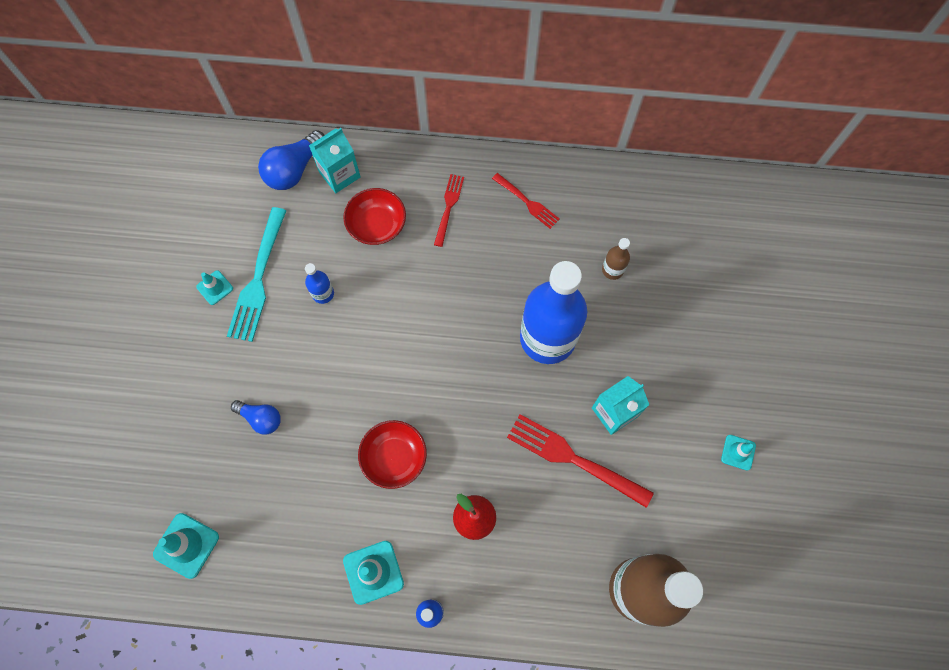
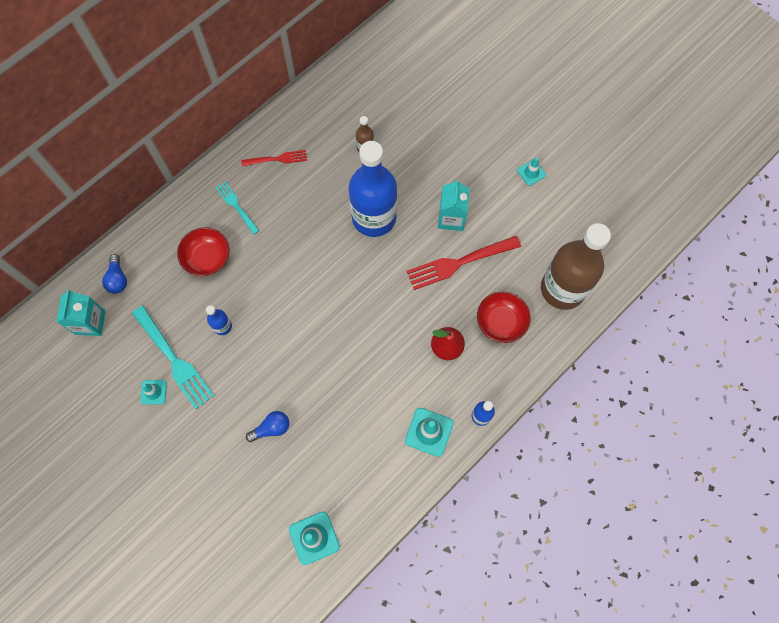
camera: 50 degrees left, 0 degrees up
blue light bulb [258,130,324,190] -> blue light bulb [102,254,127,294], size x0.63
turquoise carton [309,128,360,193] -> turquoise carton moved to [56,290,106,336]
red bowl [358,420,427,489] -> red bowl moved to [477,292,531,343]
red fork [434,174,464,247] -> turquoise fork [215,181,260,235]

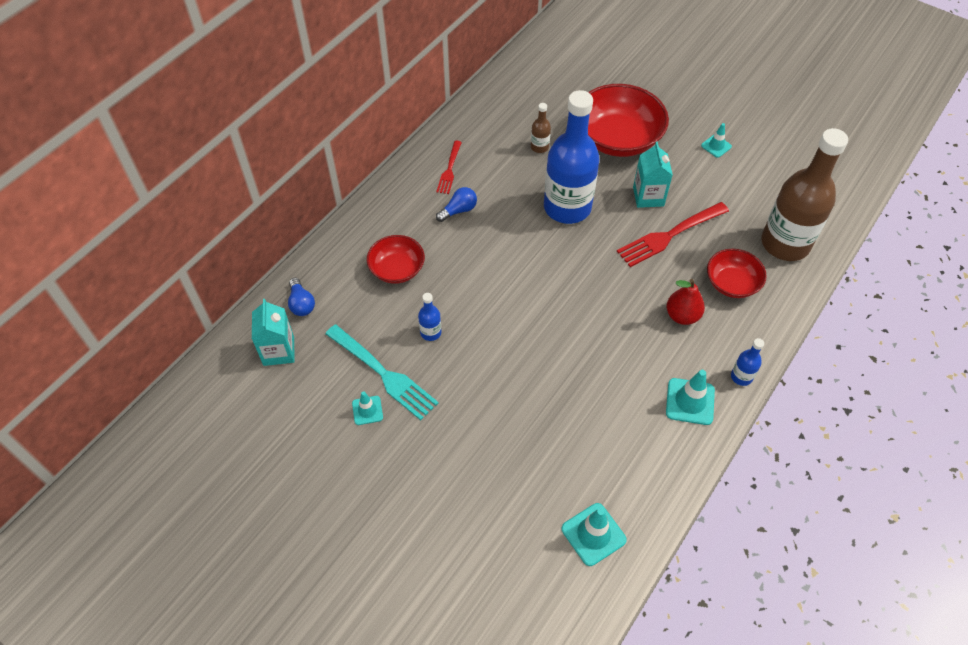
camera: 10 degrees left, 15 degrees down
turquoise fork [215,181,260,235] -> none
red fork [241,150,307,166] -> red fork turned 120 degrees clockwise [436,141,462,194]
blue light bulb [246,411,289,442] -> blue light bulb moved to [436,187,477,222]
none -> red bowl [588,84,669,157]

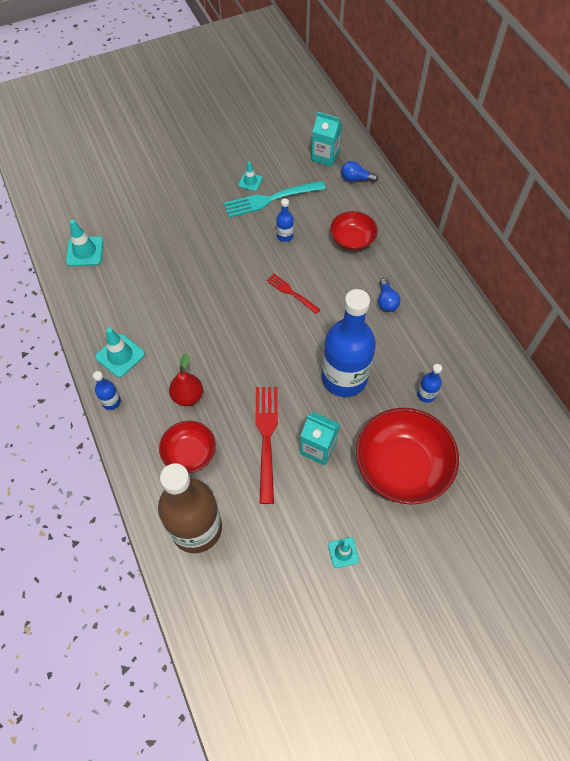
camera: 120 degrees right, 5 degrees up
red fork [436,141,462,194] -> red fork moved to [266,274,320,314]
brown bottle [531,103,551,153] -> blue bottle [417,364,442,403]

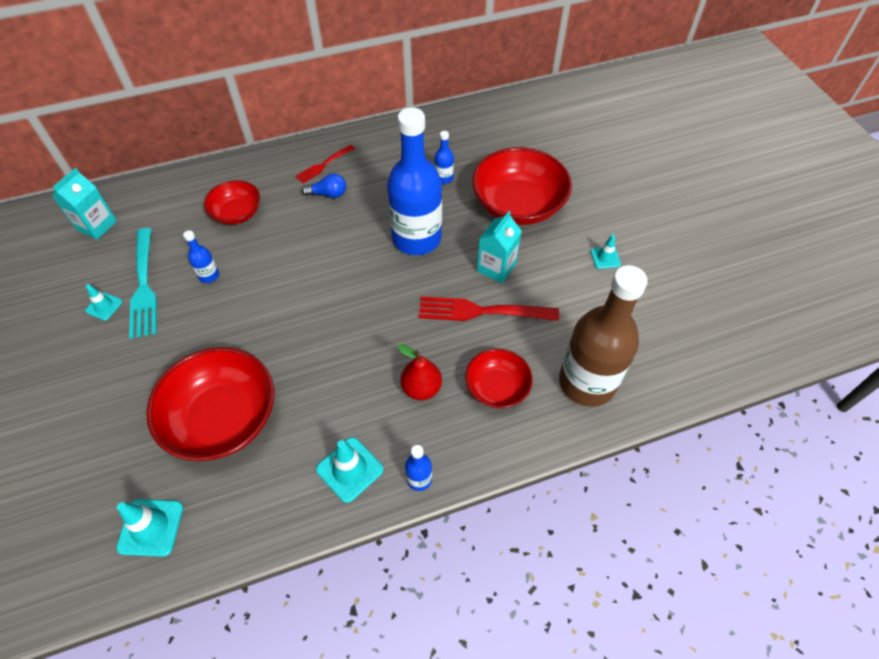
camera: 85 degrees left, 5 degrees down
red fork [266,274,320,314] -> red fork moved to [295,145,355,183]
blue light bulb [341,161,378,183] -> none
none -> red bowl [146,347,274,461]

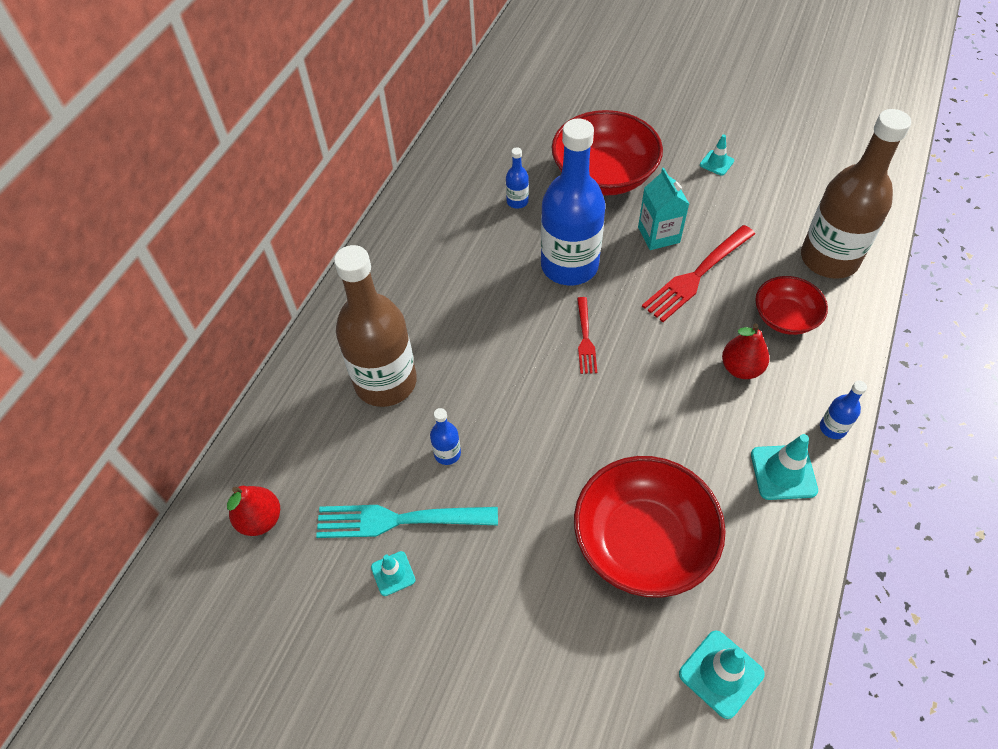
camera: 45 degrees left, 0 degrees up
turquoise carton [52,168,117,240] -> red pear [227,486,280,536]
turquoise fork [129,228,157,339] -> turquoise fork turned 150 degrees clockwise [316,505,498,538]
red bowl [204,180,260,225] -> brown bottle [334,245,417,407]
red fork [295,145,355,183] -> red fork moved to [577,297,597,374]
blue light bulb [302,173,346,198] -> none

